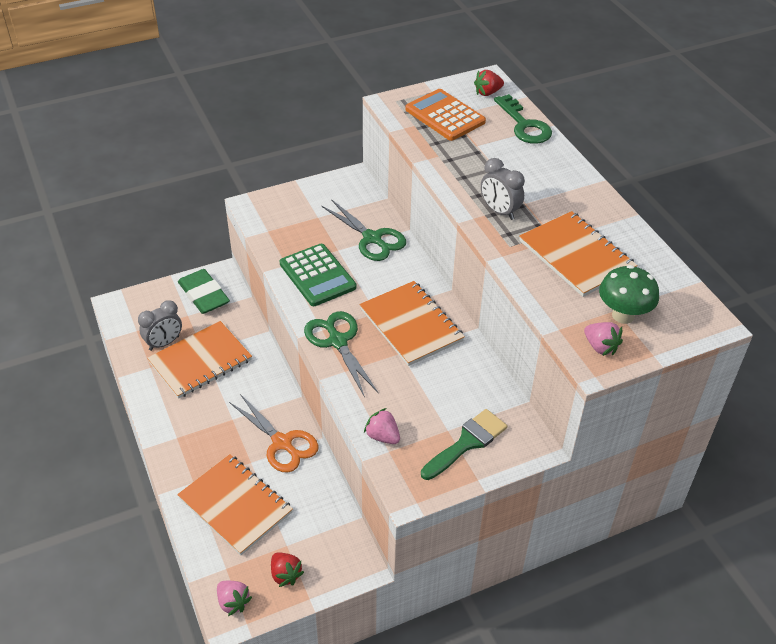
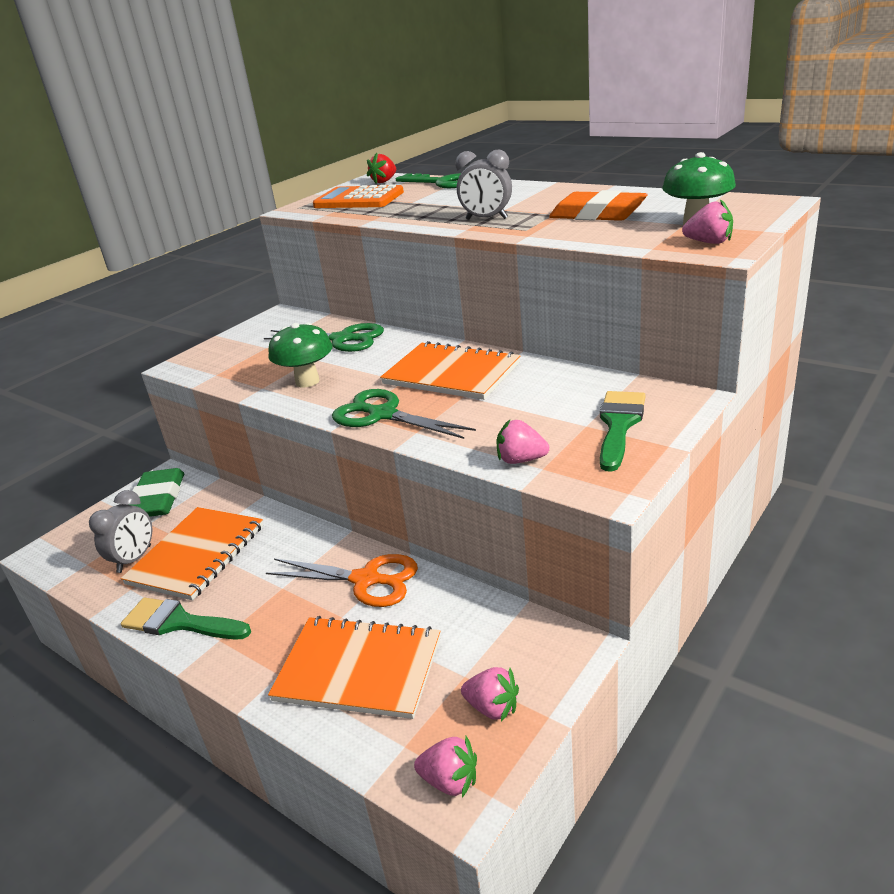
camera: 25 degrees left, 15 degrees down
green eraser [178,269,230,314] -> green eraser turned 60 degrees clockwise [132,468,184,517]
red strawberry [271,552,304,587] -> pink strawberry [461,667,519,721]
green calculator [280,244,356,306] -> green mushroom [269,322,333,387]
orange notebook [519,211,637,297] -> orange eraser [549,190,648,221]
none -> green brush [121,597,251,640]

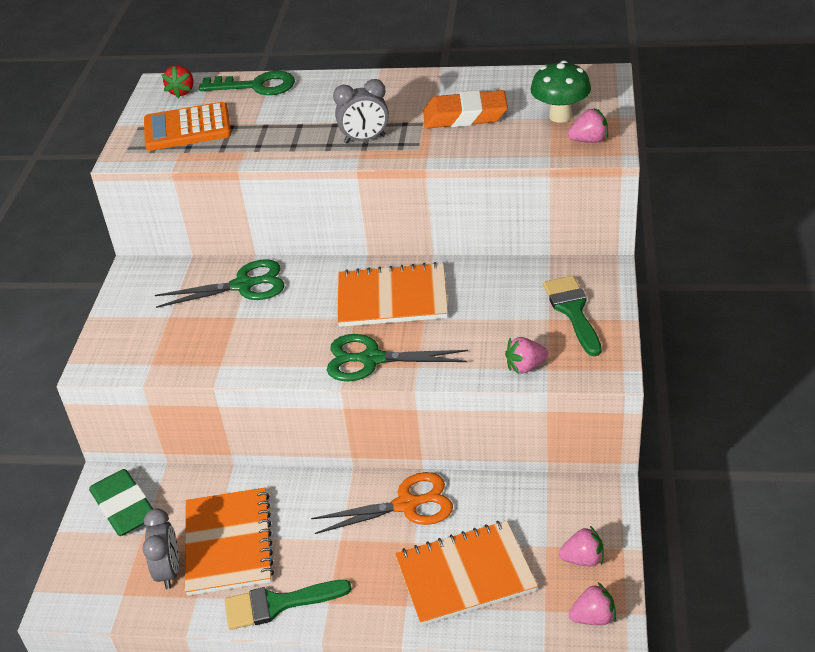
camera: 30 degrees left, 10 degrees up
green mushroom [269,322,333,387] -> none

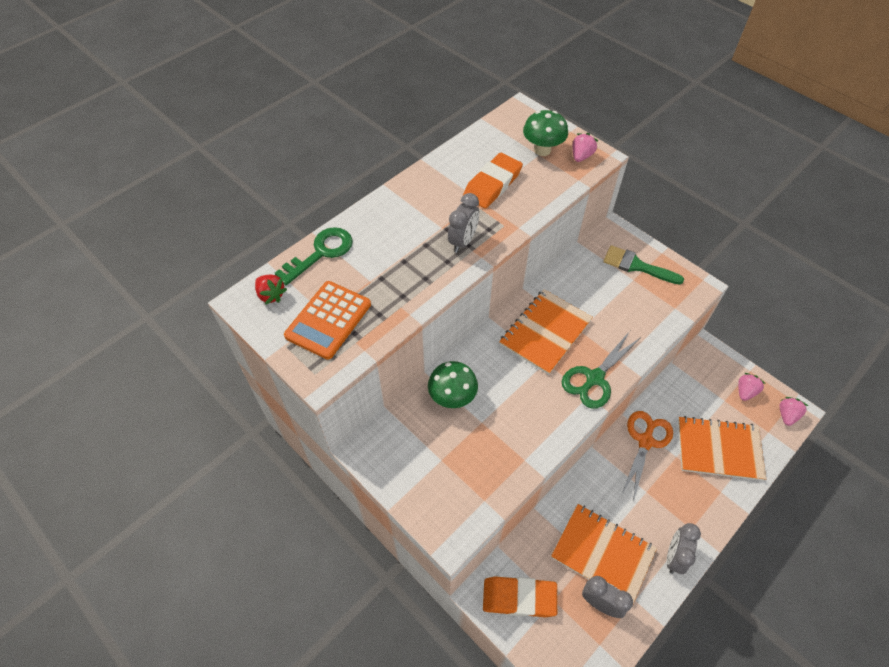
camera: 55 degrees left, 15 degrees up
green eraser [89,469,153,536] -> orange eraser [483,576,557,617]
green scissors [155,259,285,308] -> green mushroom [428,361,478,408]
green brush [225,580,351,630] -> grey clock [667,523,701,574]
orange notebook [395,521,538,626] -> orange notebook turned 75 degrees clockwise [678,416,766,481]
pink strawberry [505,337,548,374] -> none

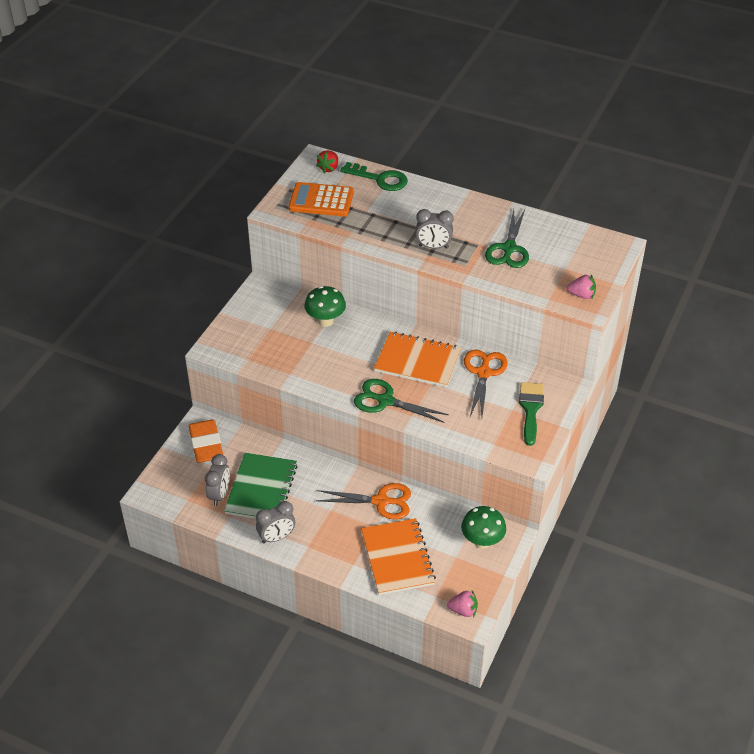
camera: 70 degrees right, 10 degrees down
orange eraser [463,153,523,209] -> green scissors [485,209,529,268]
green mushroom [523,110,568,156] -> green mushroom moved to [461,506,506,549]
orange notebook [551,504,657,604] -> green notebook [224,453,298,519]
grey clock [667,523,701,574] -> grey clock turned 150 degrees clockwise [256,501,295,544]
pink strawberry [738,373,766,401] -> none
none -> orange scissors [464,349,508,416]

